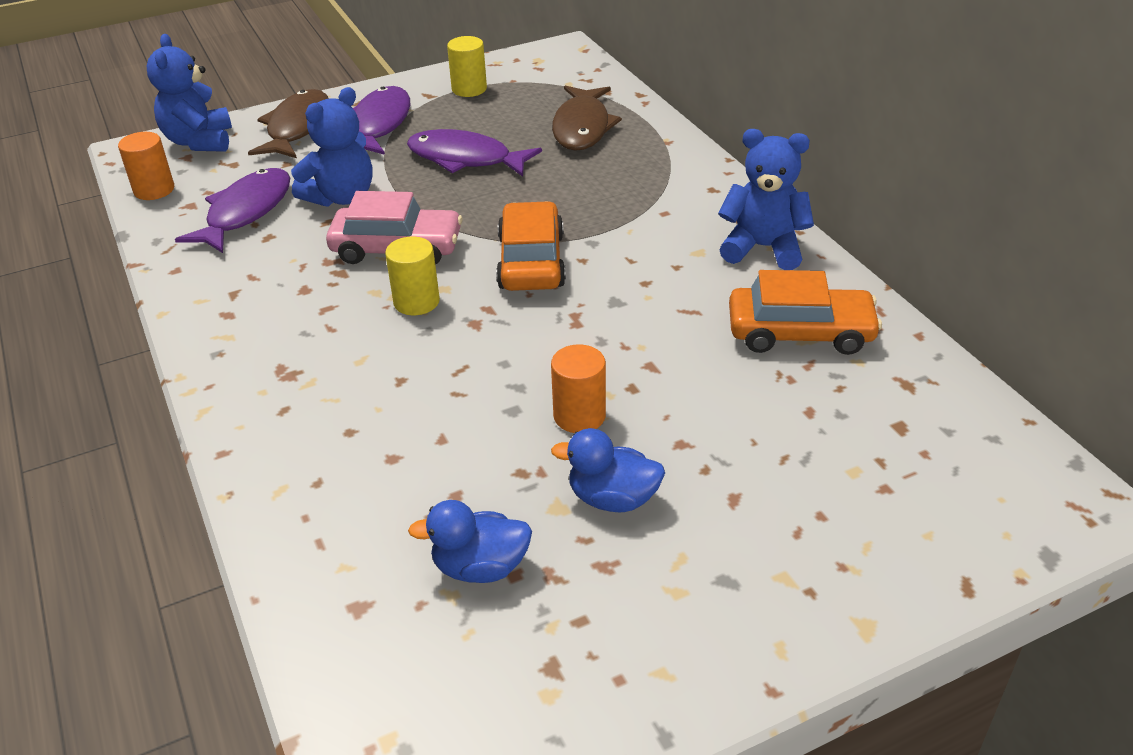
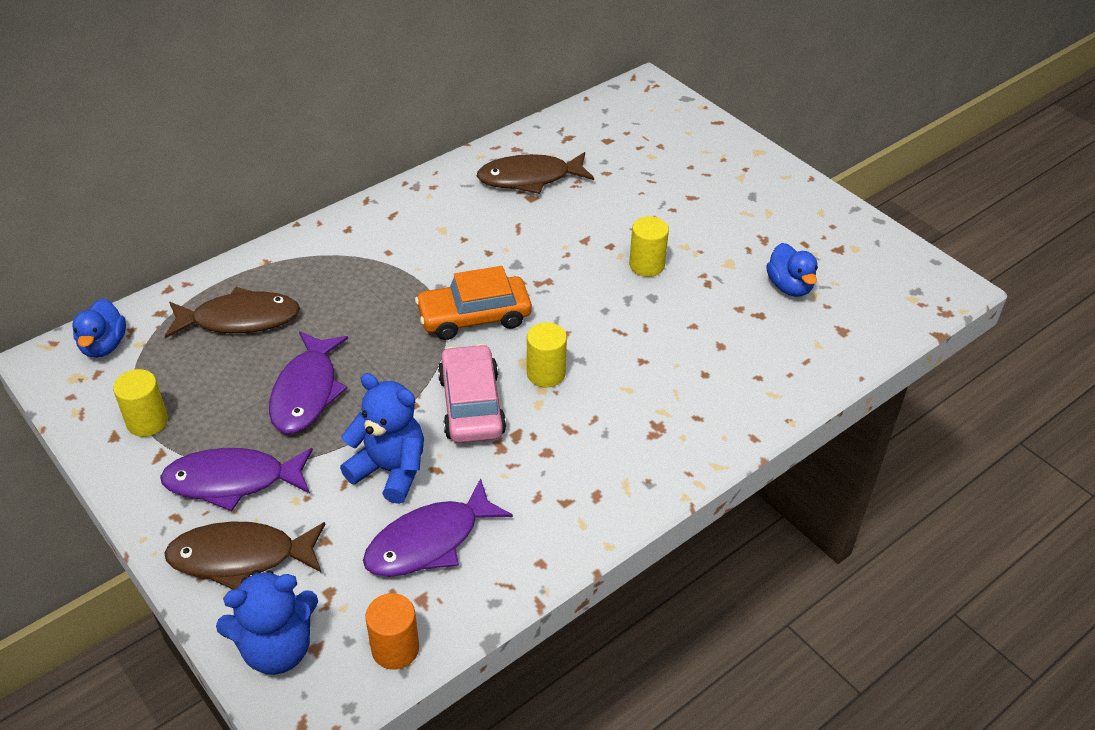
camera: 105 degrees left, 5 degrees up
purple fish [175,168,290,253] -> purple fish turned 45 degrees counterclockwise [363,478,513,577]
orange cylinder [551,344,606,433] -> yellow cylinder [629,216,669,277]
blue duck [551,428,665,512] -> blue duck moved to [72,298,126,358]
blue teddy bear [718,129,814,270] -> none
orange car [729,270,882,355] -> brown fish [477,152,594,194]

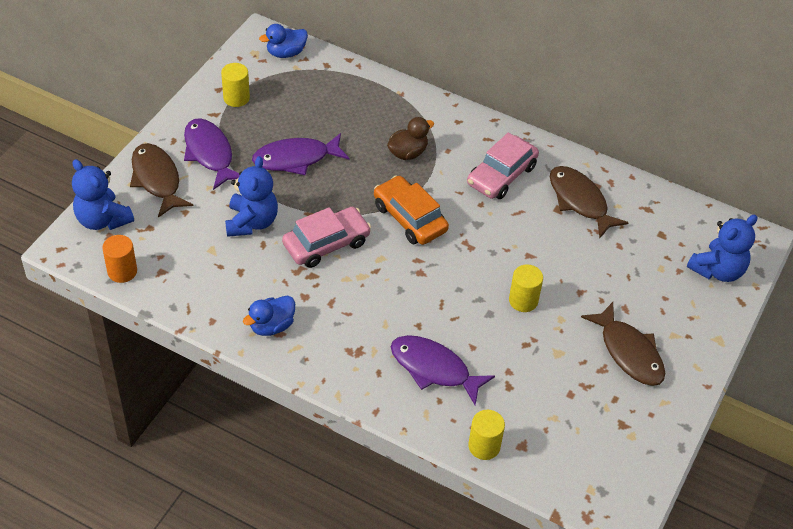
camera: 65 degrees right, 5 degrees up
brown fish [165,287,300,338] -> brown fish moved to [581,302,665,386]
purple fish [363,478,513,577] -> purple fish moved to [391,335,495,405]
yellow cylinder [527,322,567,388] -> yellow cylinder moved to [468,410,505,460]
blue duck [766,243,818,297] -> blue duck moved to [243,296,295,336]
none -> brown duck [387,117,434,160]
none -> pink car [467,133,539,199]
none -> blue teddy bear [687,215,757,282]

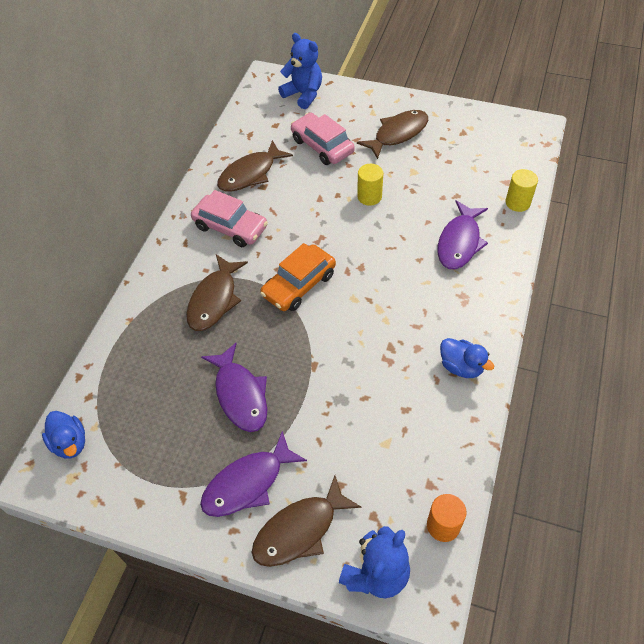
camera: 95 degrees left, 5 degrees up
yellow cylinder [221,63,250,107] -> none
blue teddy bear [225,156,278,237] -> none
pink car [282,207,371,268] -> pink car moved to [291,113,355,165]
brown duck [387,117,434,160] -> brown fish [186,255,248,331]

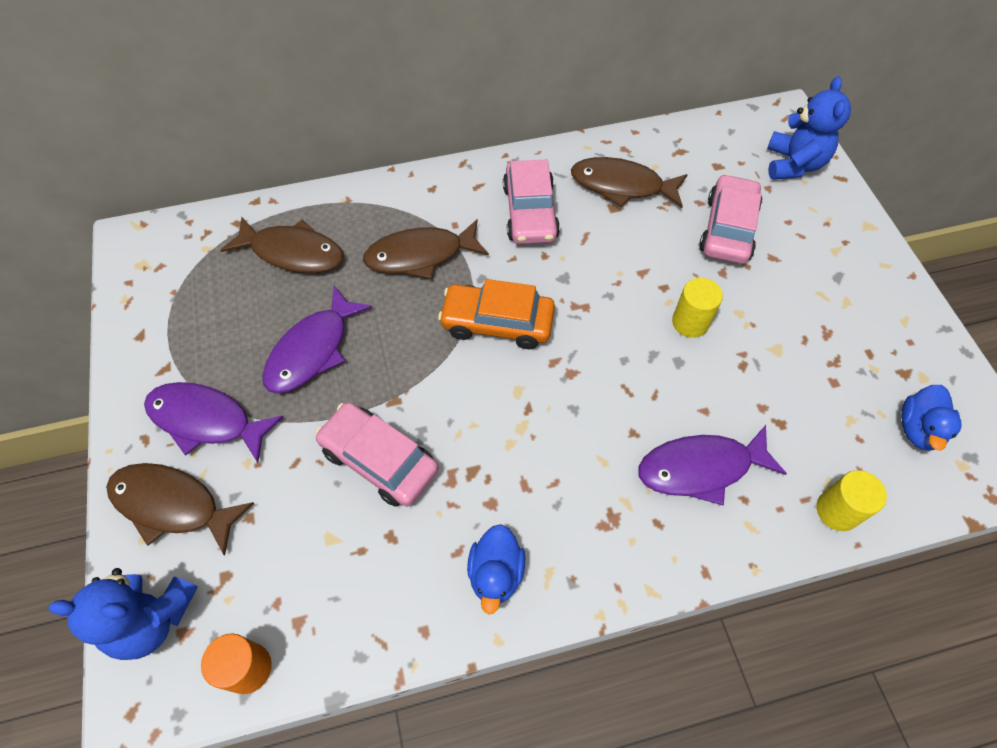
camera: 55 degrees right, 5 degrees up
blue duck [42,411,85,459] -> blue duck moved to [901,385,962,451]
brown fish [357,110,428,159] -> brown fish moved to [220,217,344,273]
none -> pink car [315,402,439,507]

